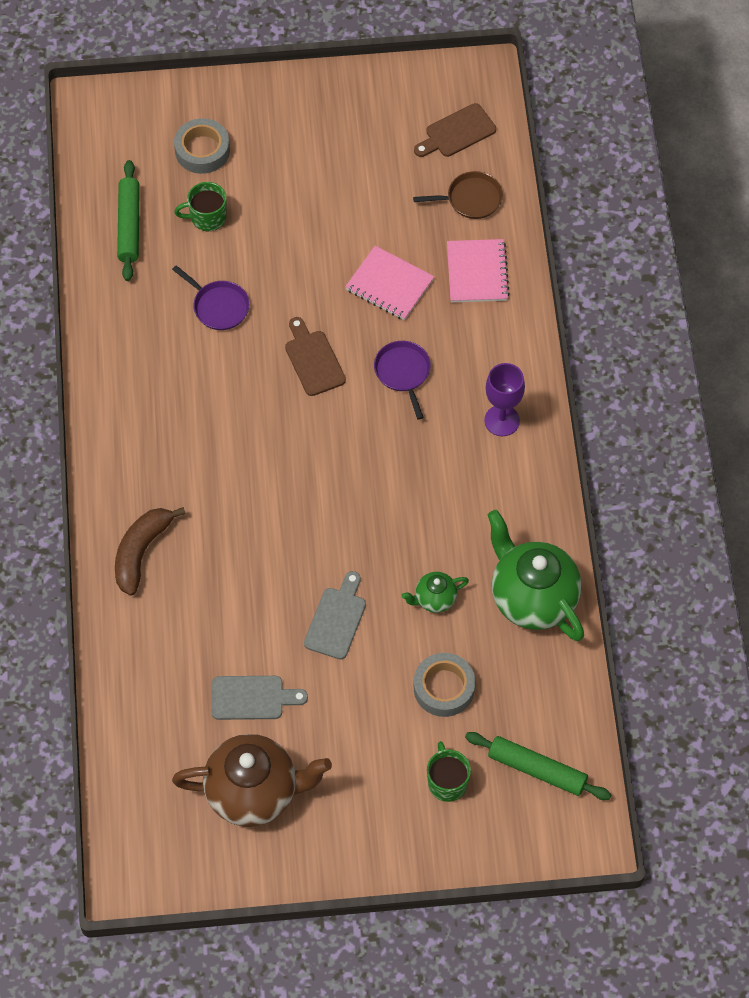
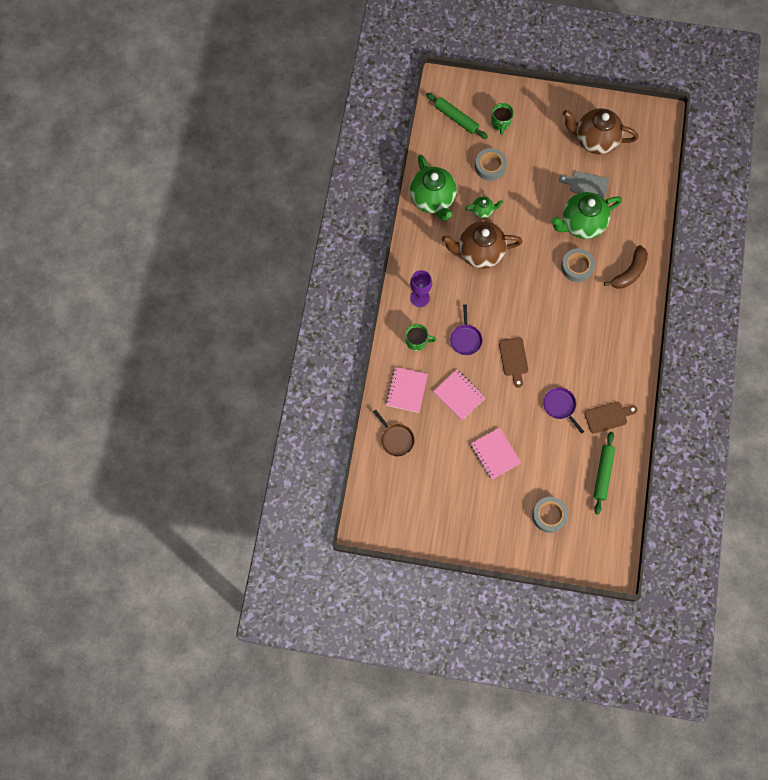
camera: 165 degrees left, 10 degrees up
green mug [174,182,226,231] -> green mug moved to [405,324,436,351]
grey cutting board [304,571,366,660] -> none
brown pan [413,171,503,219] -> brown pan turned 135 degrees counterclockwise [373,410,415,456]
brown cutting board [414,103,496,157] -> brown cutting board moved to [584,402,638,434]
none -> brown teapot [442,221,522,269]
none -> pink notebook [471,427,521,479]
none -> green teapot [551,192,622,239]
none -> grey tape [561,249,595,282]

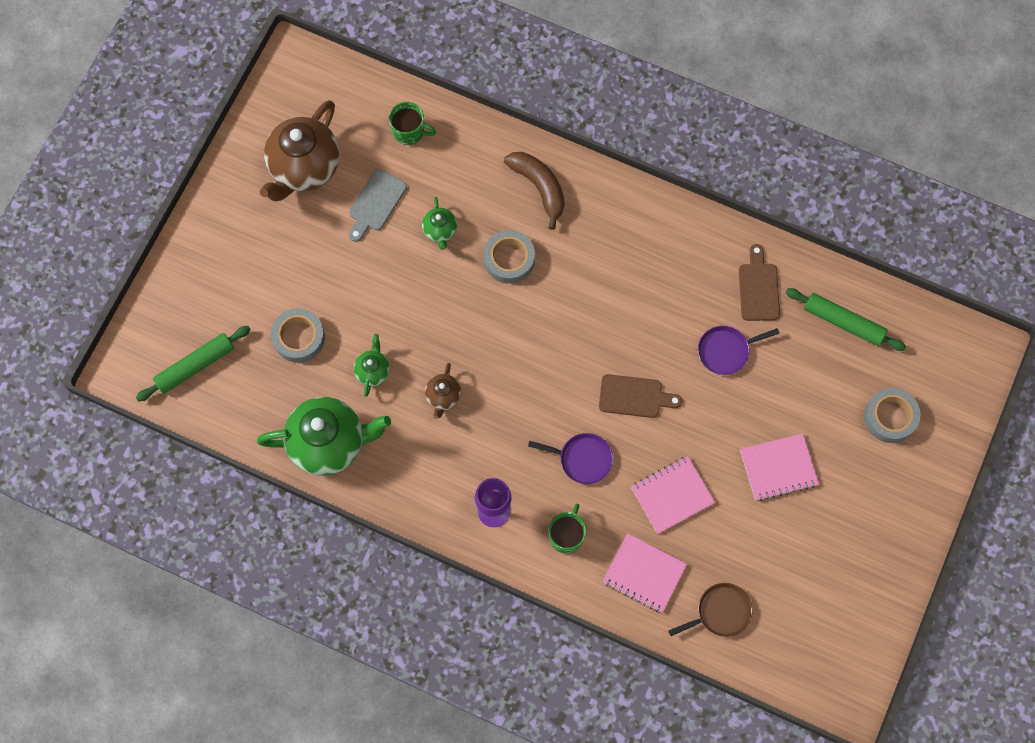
camera: 75 degrees left, 0 degrees up
brown teapot [442,221,522,269] -> brown teapot [425,363,461,419], size x0.47
green mug [491,103,514,135] -> green mug moved to [389,102,436,145]
green teapot [551,192,622,239] -> green teapot [422,197,457,250], size x0.47

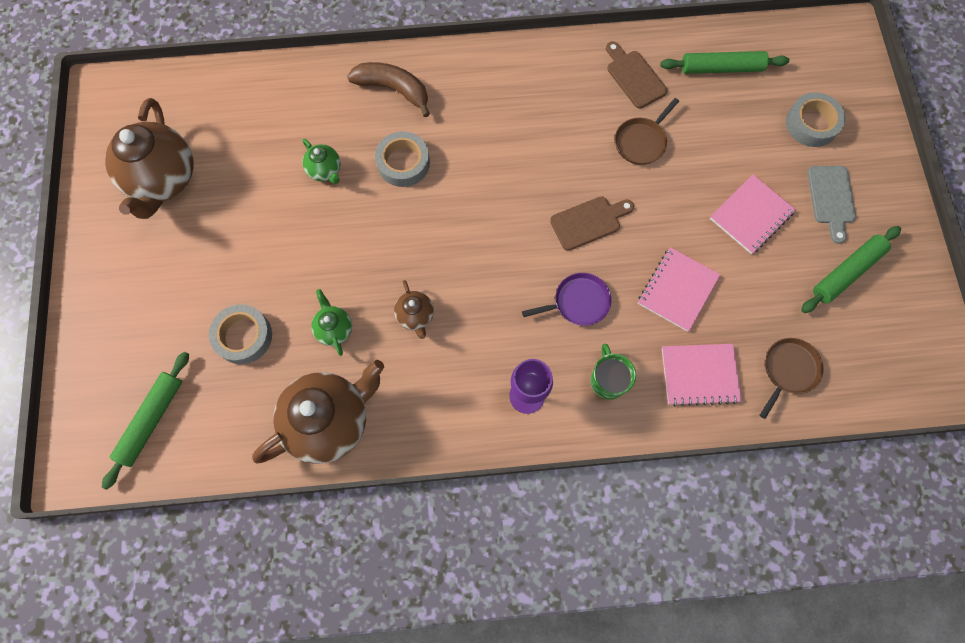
camera: 30 degrees left, 0 degrees up
green teapot [257,397,391,476] -> brown teapot [252,360,384,464]
grey cutting board [349,169,407,242] -> grey cutting board moved to [808,166,856,244]
green mug [389,102,436,145] -> none
purple pan [698,326,780,375] -> brown pan [615,98,679,165]
none -> green rolling pin [801,226,901,313]

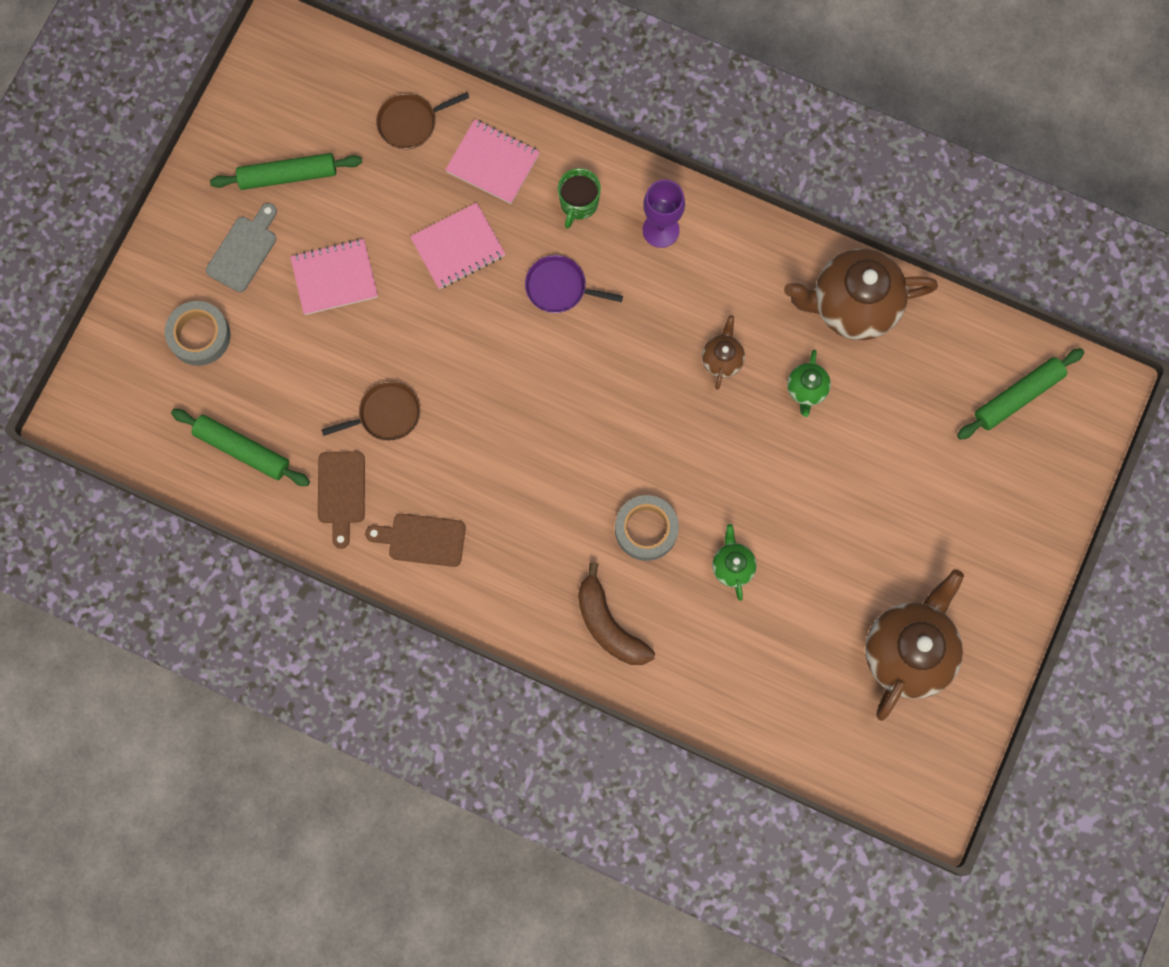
camera: 150 degrees left, 5 degrees up
grey tape [209,304,272,364] -> none
brown cutting board [550,196,634,251] -> brown cutting board moved to [365,514,466,567]

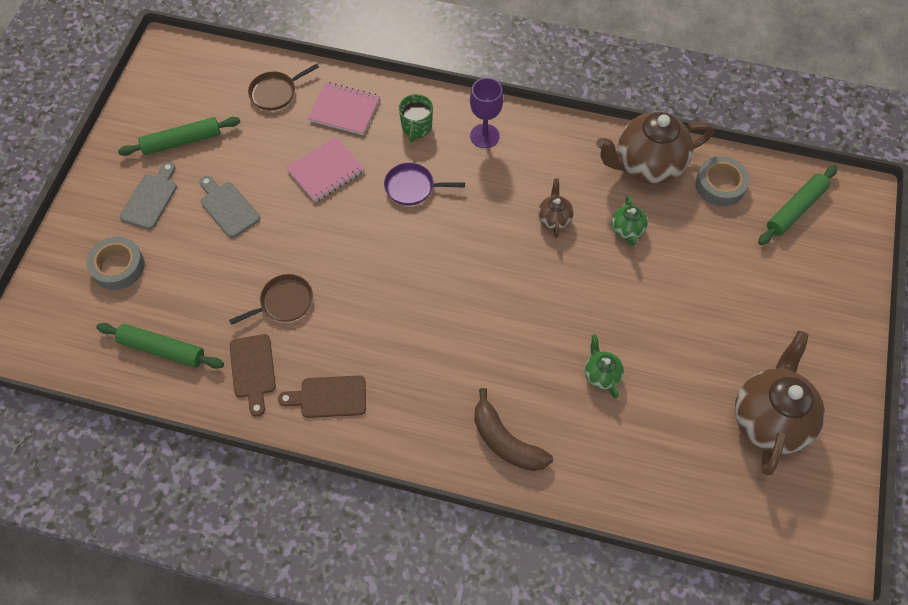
camera: 10 degrees left, 15 degrees down
pink notebook [290,239,378,315] -> grey cutting board [200,176,260,238]
grey tape [615,495,679,561] -> grey tape moved to [695,156,750,206]

